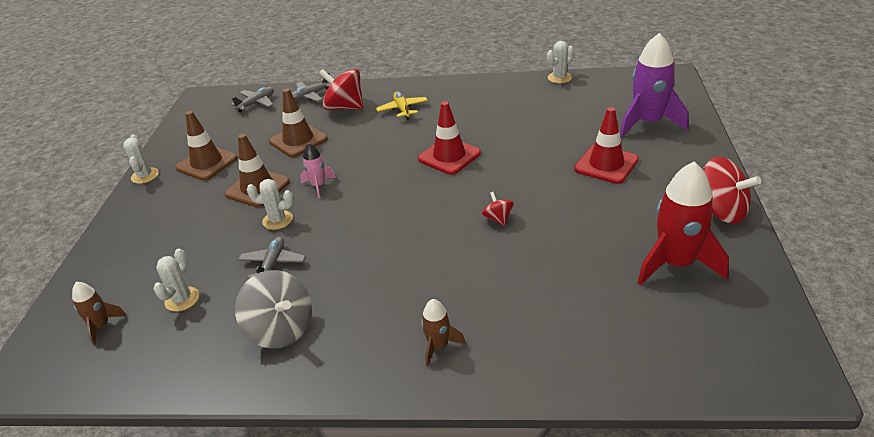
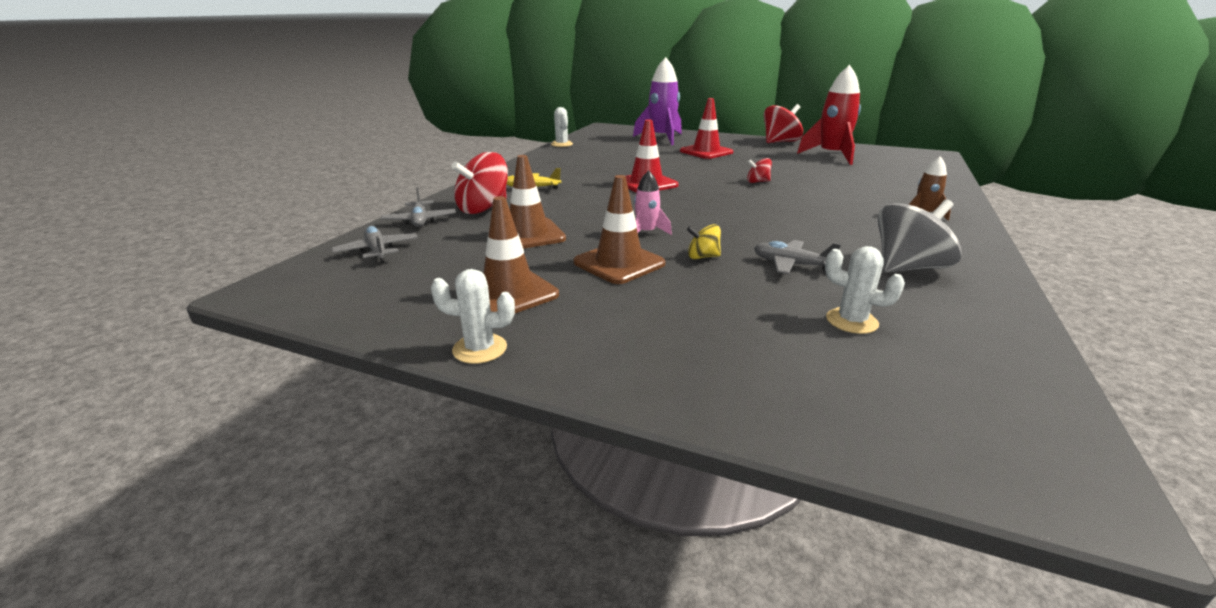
camera: 75 degrees left, 10 degrees down
brown rocket [72,282,127,346] -> none
white cactus [247,179,294,230] -> yellow spinning top [687,224,721,259]

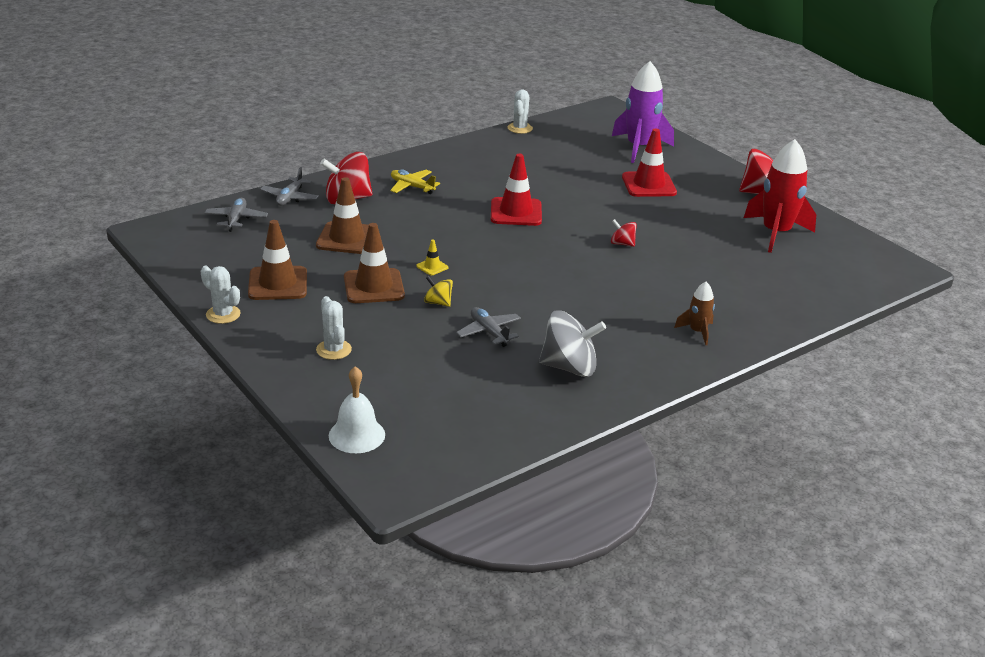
camera: 30 degrees right, 5 degrees up
pink rocket [634,170,672,235] -> yellow traffic cone [416,240,448,275]
white cactus [825,246,905,334] -> white cactus moved to [316,296,352,360]
none -> white bell [329,366,385,453]

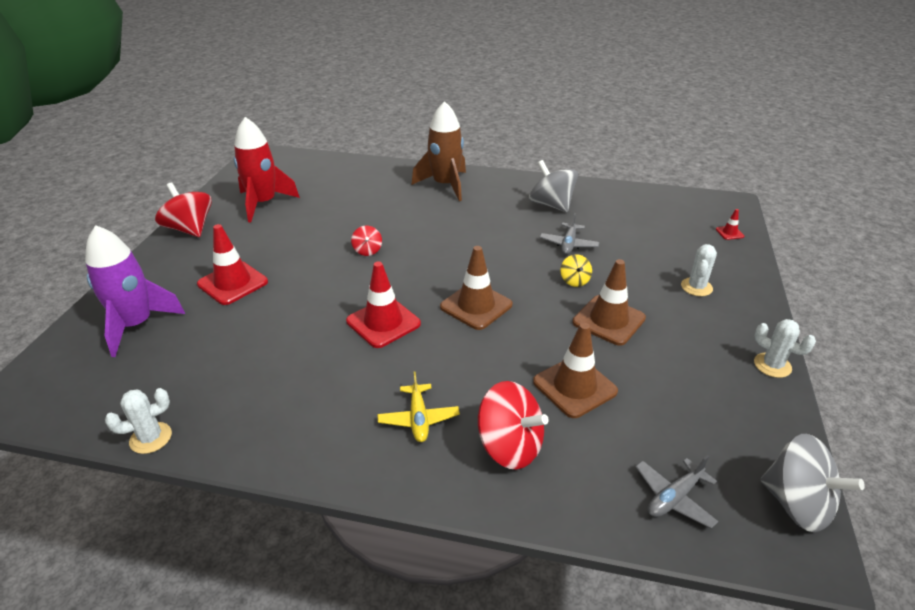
camera: 130 degrees left, 5 degrees up
white cactus [200,265,241,324] -> white cactus turned 45 degrees counterclockwise [754,319,816,378]
brown traffic cone [248,220,307,300] -> brown traffic cone moved to [440,246,513,330]
grey plane [260,167,319,206] -> none
white bell [329,366,385,453] -> red traffic cone [716,209,744,240]
yellow traffic cone [416,240,448,275] -> none
brown rocket [674,282,715,345] -> brown rocket [411,101,466,201], size x1.99
none -> grey spinning top [760,434,865,532]

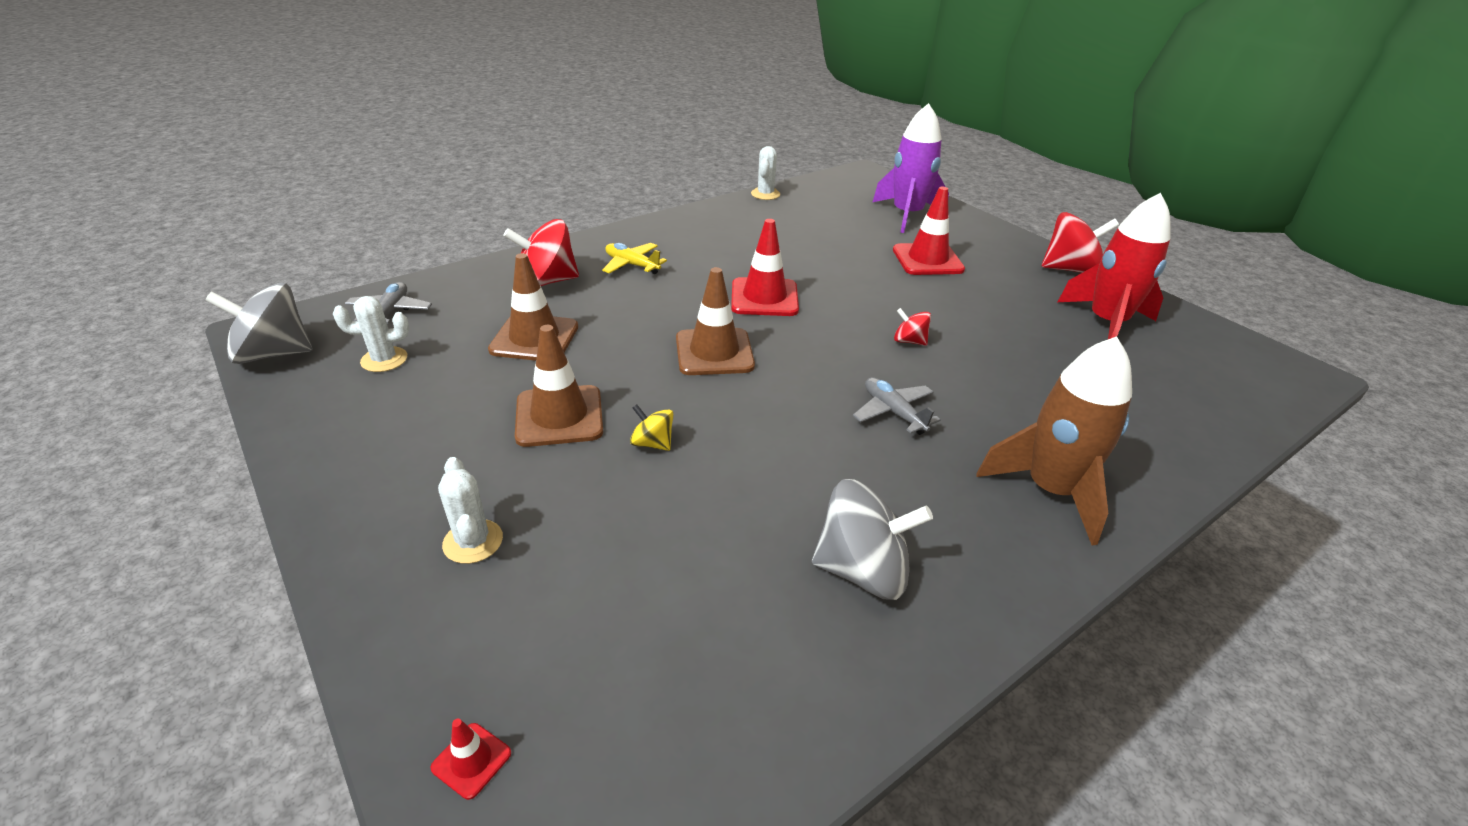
camera: 130 degrees right, 0 degrees up
grey plane [540,213,599,255] -> grey plane moved to [853,377,941,435]
white cactus [754,319,816,378] -> white cactus moved to [333,296,409,372]

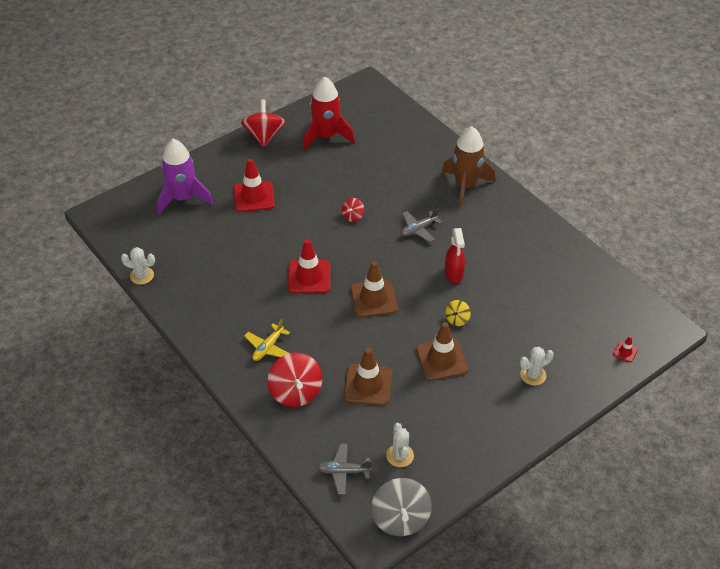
camera: 90 degrees left, 10 degrees up
grey spinning top [812,479,933,600] -> none
none -> red spray bottle [445,228,465,283]

